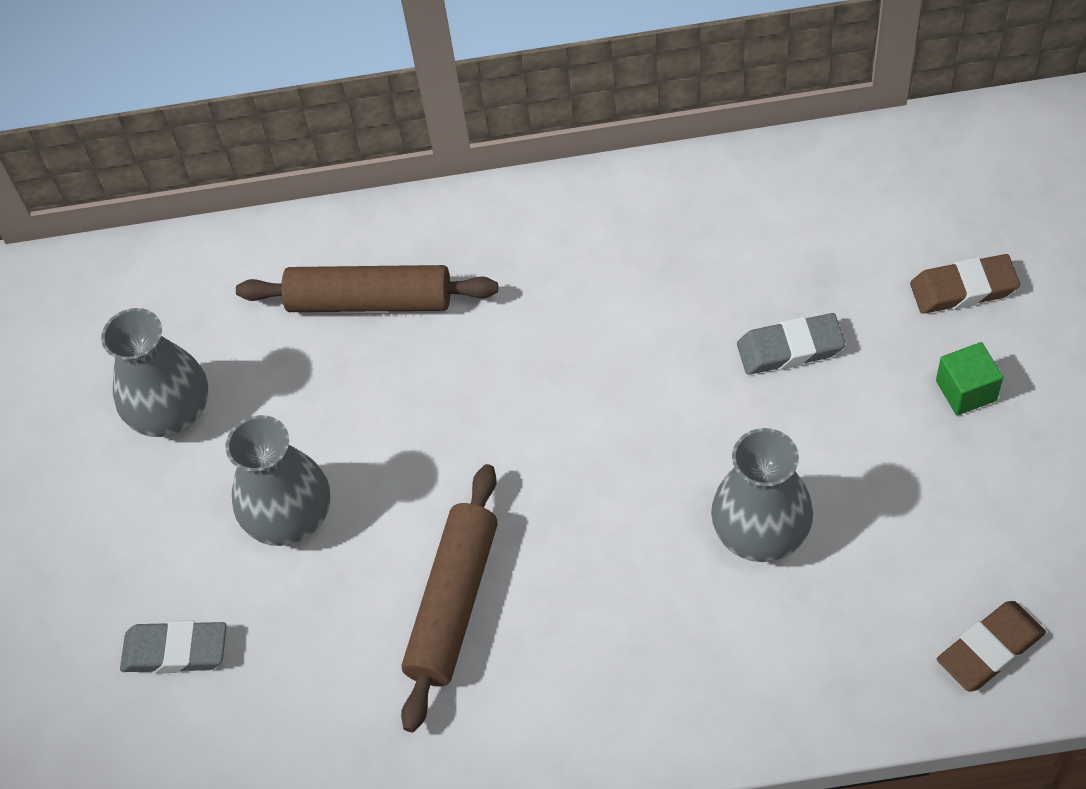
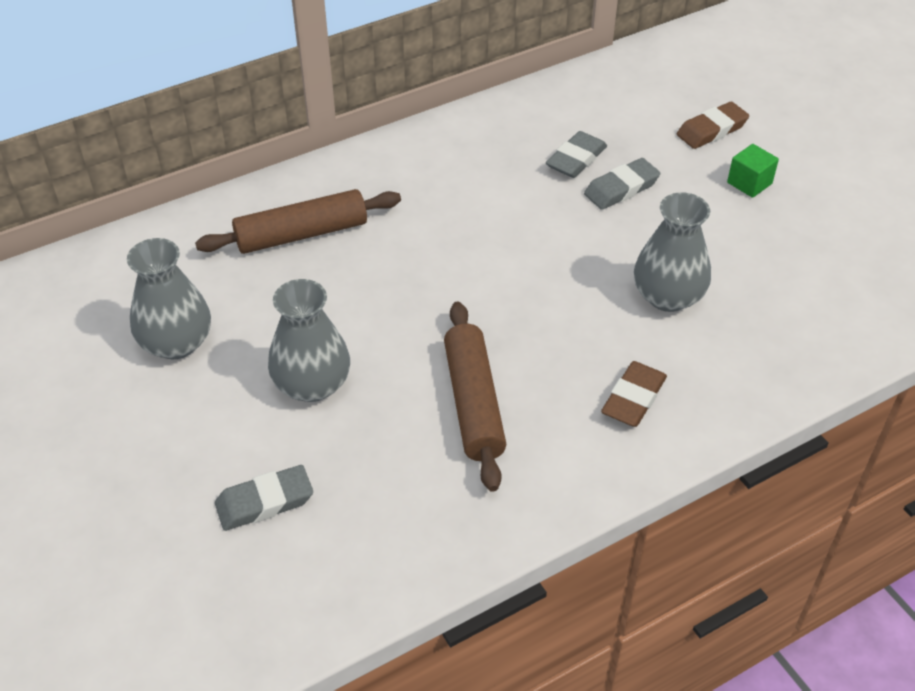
camera: 30 degrees left, 10 degrees down
brown eraser [937,601,1046,692] -> brown eraser moved to [601,361,667,427]
none -> grey eraser [546,131,607,178]

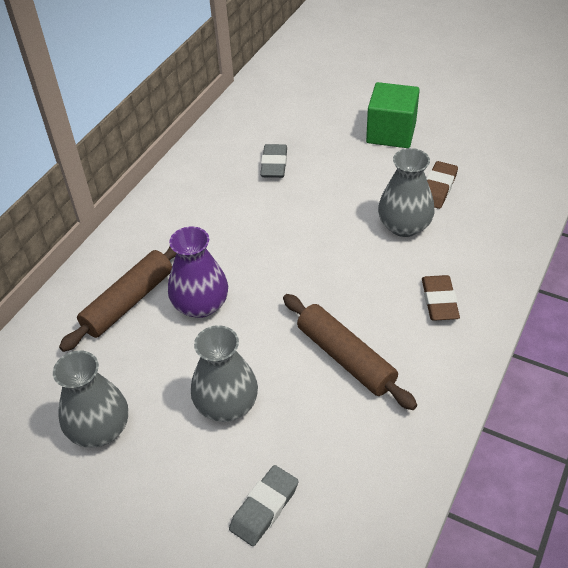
camera: 30 degrees left, 0 degrees up
grey eraser [584,158,661,210] -> none
brown eraser [677,102,749,149] -> brown eraser moved to [426,161,458,209]
green cube [727,144,779,198] -> green cube [366,82,420,148], size x1.86
none -> purple vase [168,226,228,318]

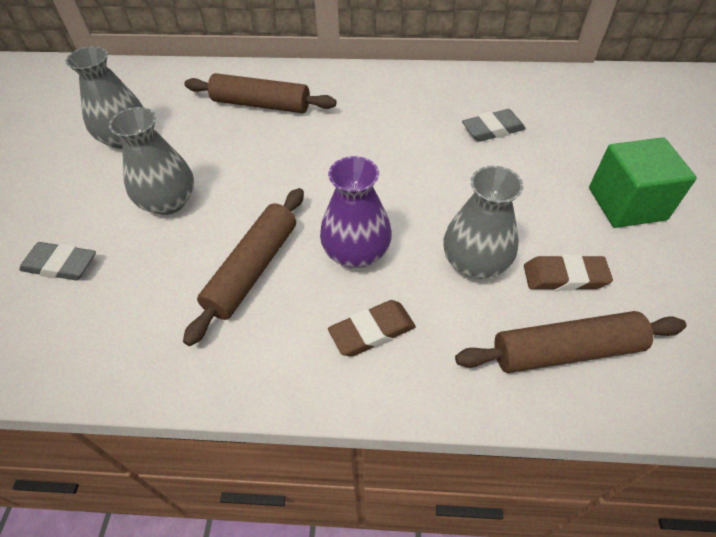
camera: 65 degrees right, 5 degrees up
purple vase [168,226,228,318] -> purple vase moved to [320,156,392,268]
none -> brown rolling pin [455,311,686,373]

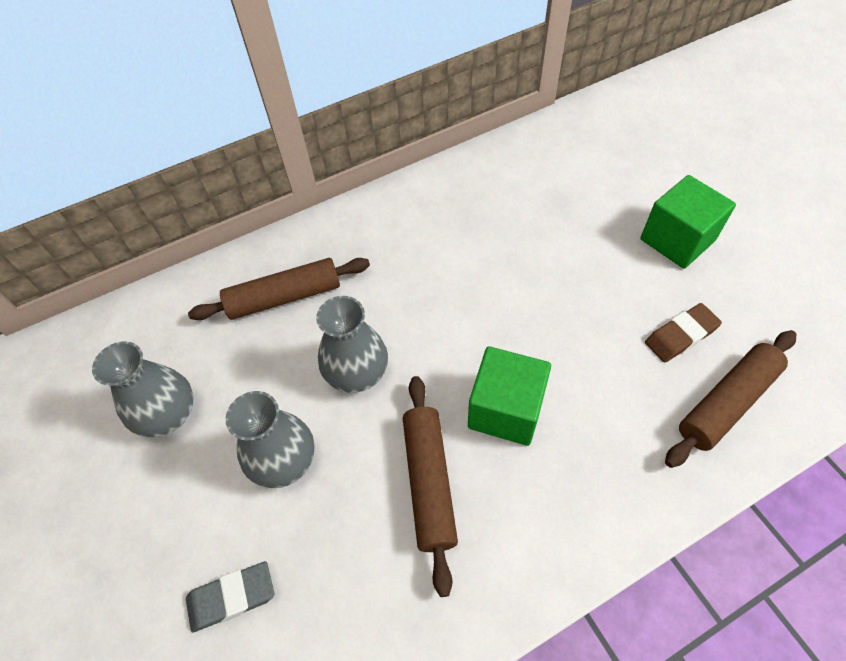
camera: 30 degrees left, 5 degrees up
purple vase [320,156,392,268] -> green cube [468,346,551,446]
brown eraser [328,300,416,357] -> none
grey vase [443,166,524,279] -> grey vase moved to [316,296,388,393]
grey eraser [462,109,526,142] -> none

